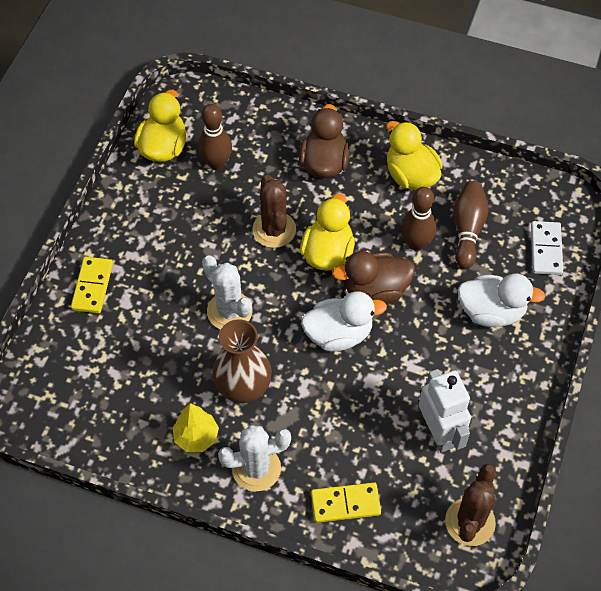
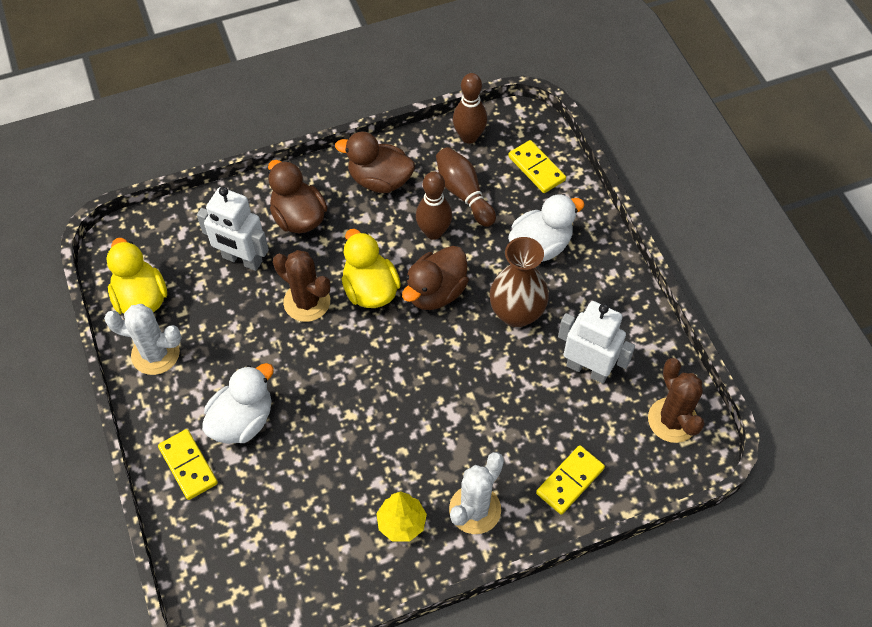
camera: 40 degrees left, 0 degrees up
brown bowling pin [198,104,232,170] -> brown bowling pin moved to [453,73,487,144]
white cactus [202,255,253,329] -> white cactus moved to [104,304,181,375]
brown vase [212,319,272,403] -> brown vase moved to [490,237,549,328]
white duck [301,291,387,351] -> white duck moved to [202,363,274,444]
yellow duck [386,121,443,190] -> brown duck [335,132,415,193]
white domino [531,221,563,275] -> yellow domino [508,140,566,193]
none -> white robot [197,187,269,271]

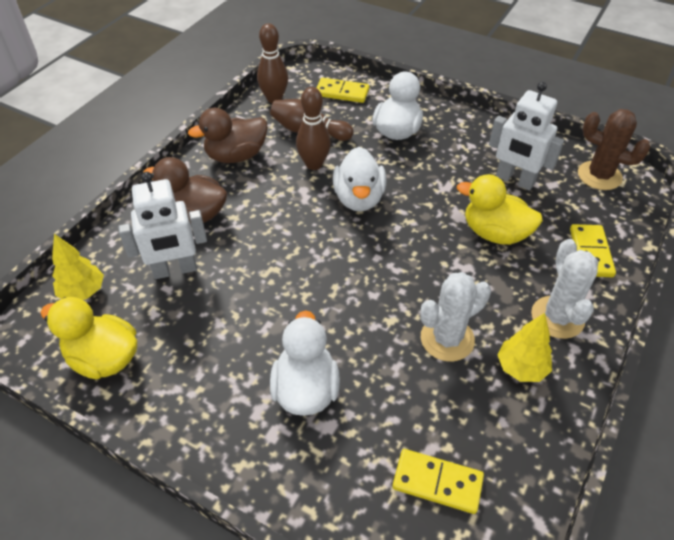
camera: 40 degrees left, 10 degrees down
white cactus [104,304,181,375] -> white cactus moved to [420,272,491,362]
yellow domino [158,429,218,500] -> yellow domino moved to [392,449,484,514]
brown cactus [273,250,330,322] -> none
yellow duck [342,229,401,308] -> yellow duck moved to [457,174,543,245]
brown duck [402,246,469,310] -> white duck [333,147,386,211]
brown vase [490,237,549,328] -> none
white robot [558,301,635,384] -> white robot turned 135 degrees counterclockwise [489,82,564,191]
none -> yellow tree [52,234,104,300]

